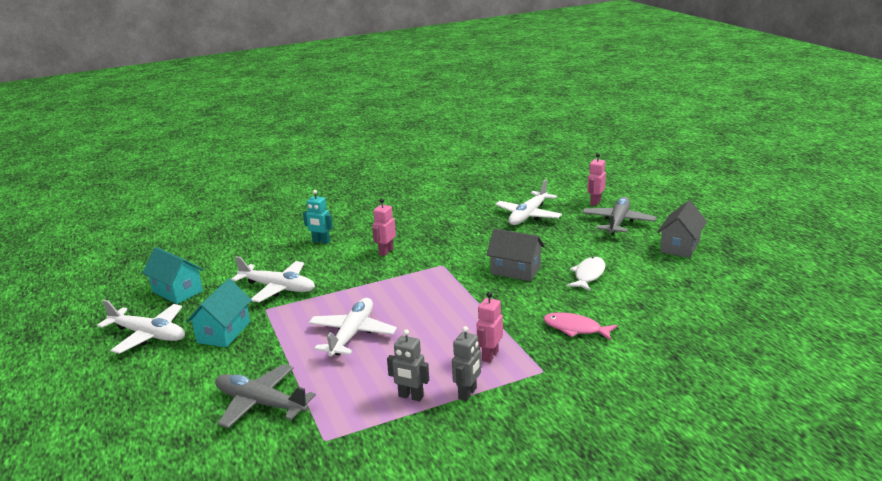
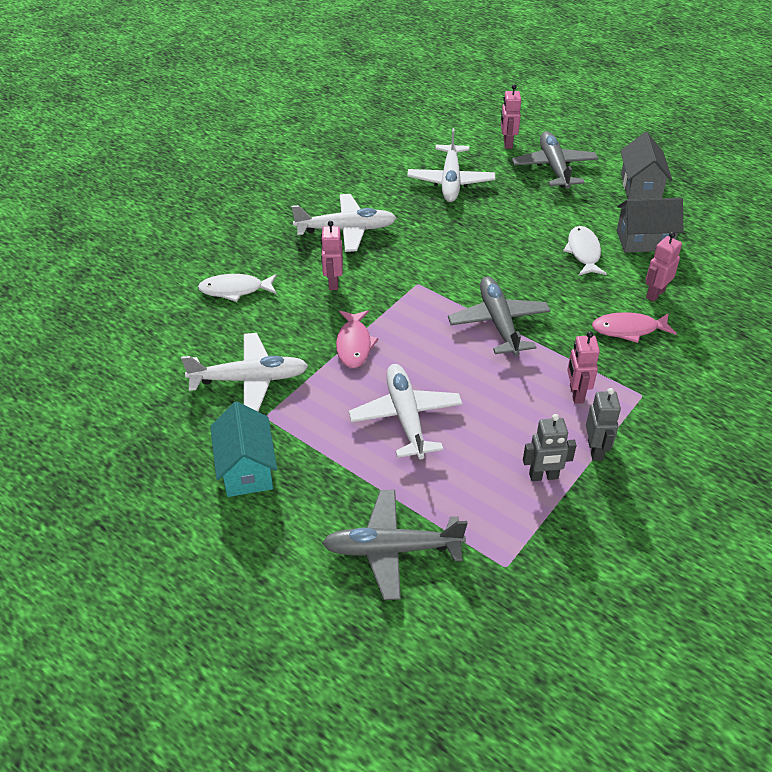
camera: 30 degrees left, 20 degrees up
white plane [97,300,185,354] -> white plane moved to [292,194,396,252]
turquoise house [142,247,204,304] -> none
turquoise robot [303,190,333,244] -> white fish [198,274,277,302]
grey house [487,228,545,281] -> grey house moved to [617,198,683,252]
none -> pink fish [336,310,379,368]
none -> grey plane [448,276,551,356]
none -> pink robot [645,232,682,302]

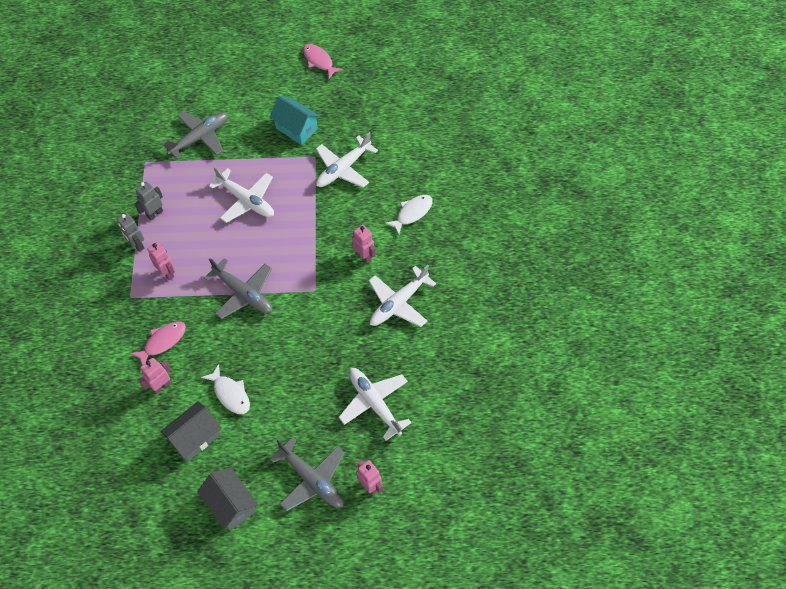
camera: 140 degrees right, 15 degrees up
pink fish [336,310,379,368] -> pink fish moved to [303,44,343,79]
pink robot [645,232,682,302] -> pink robot turned 135 degrees counterclockwise [139,358,171,394]

